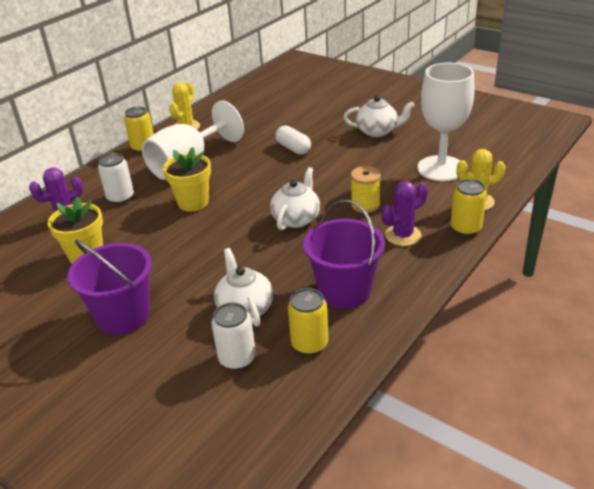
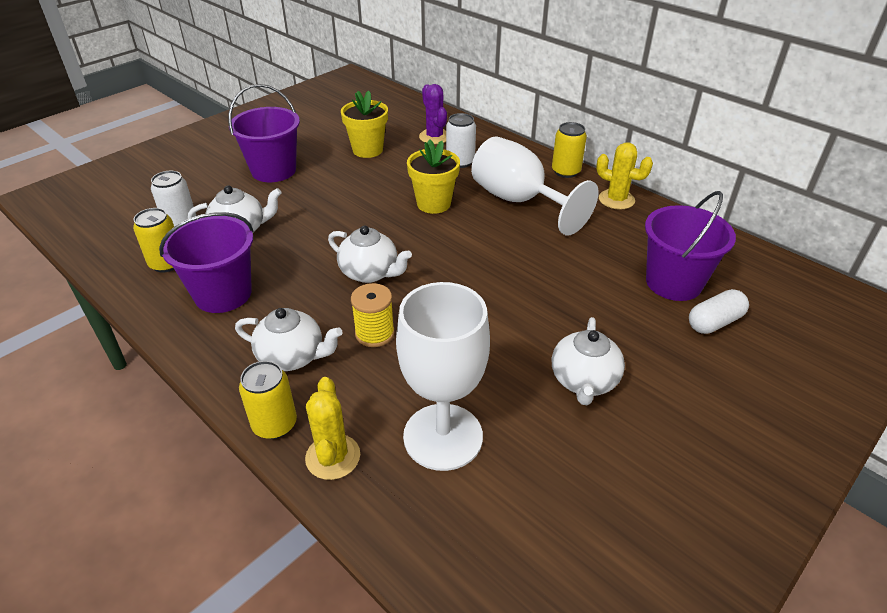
camera: 95 degrees right, 5 degrees up
white capsule [275,126,311,155] -> white capsule moved to [689,289,749,334]
purple cactus [382,181,428,246] -> white teapot [235,308,342,371]
none -> purple bucket [645,191,736,301]

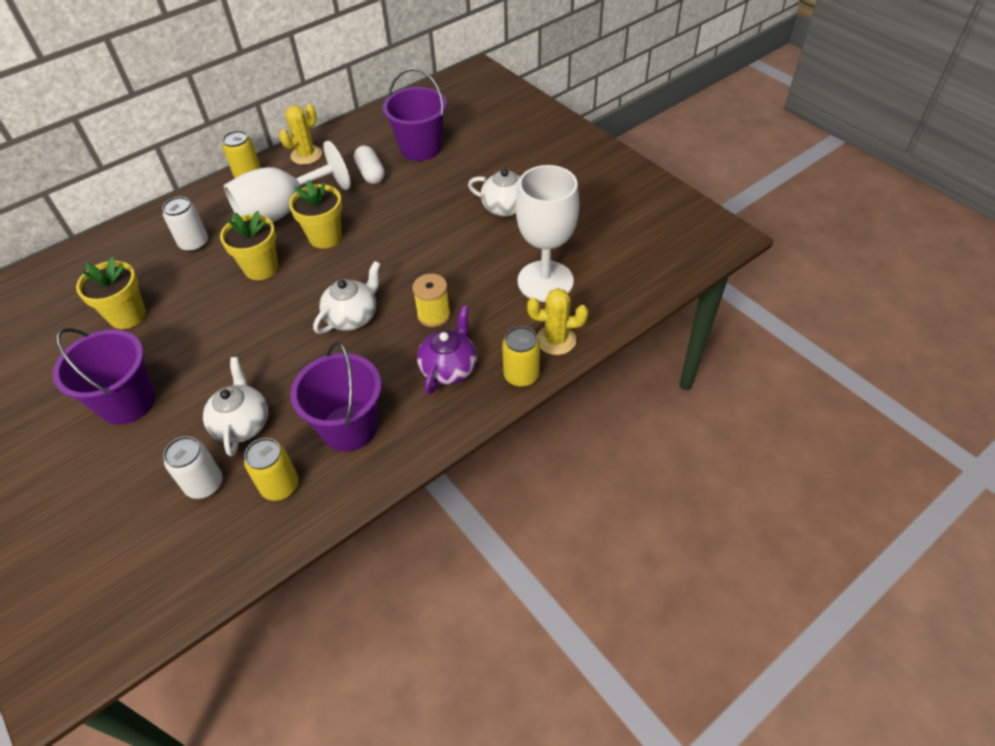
camera: 80 degrees left, 10 degrees up
white teapot [235,308,342,371] -> purple teapot [417,305,477,394]
purple cactus [419,84,447,144] -> none
white capsule [689,289,749,334] -> white capsule moved to [354,146,385,184]
none -> yellow flower pot [289,180,342,248]

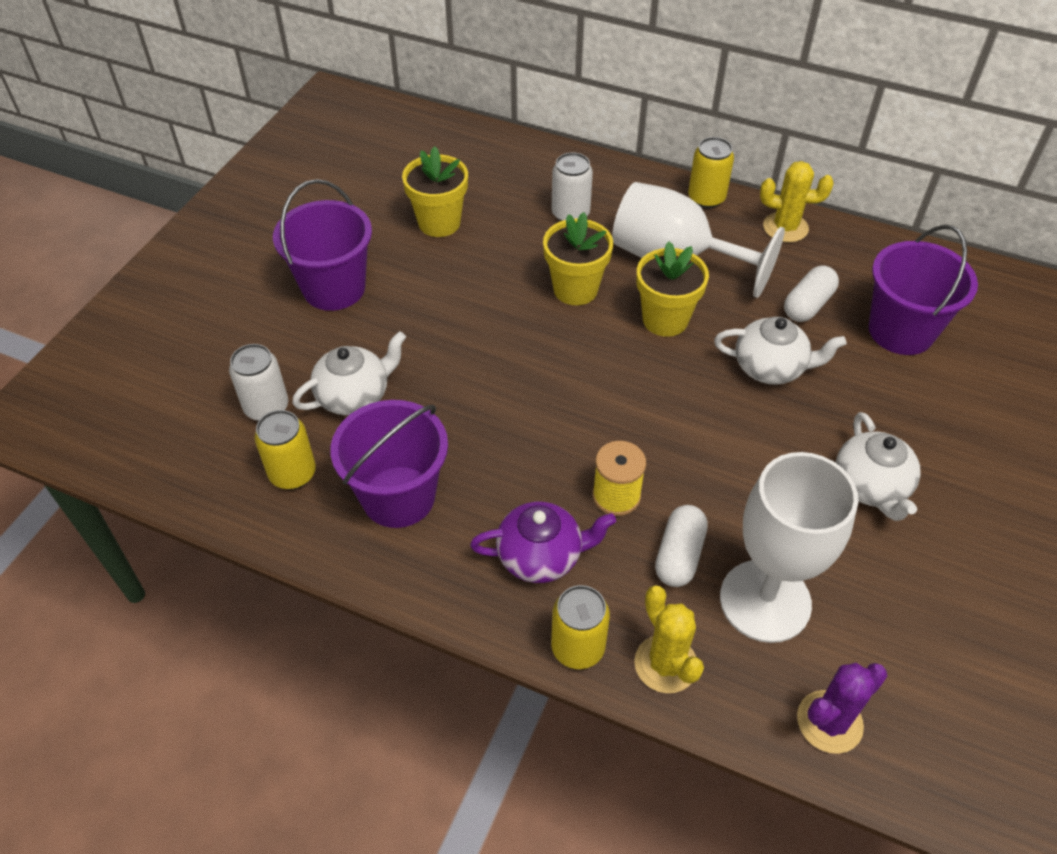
camera: 60 degrees right, 0 degrees up
white teapot [313,261,381,334] -> white teapot moved to [714,317,846,385]
none -> white capsule [655,505,708,587]
none -> purple cactus [797,663,887,754]

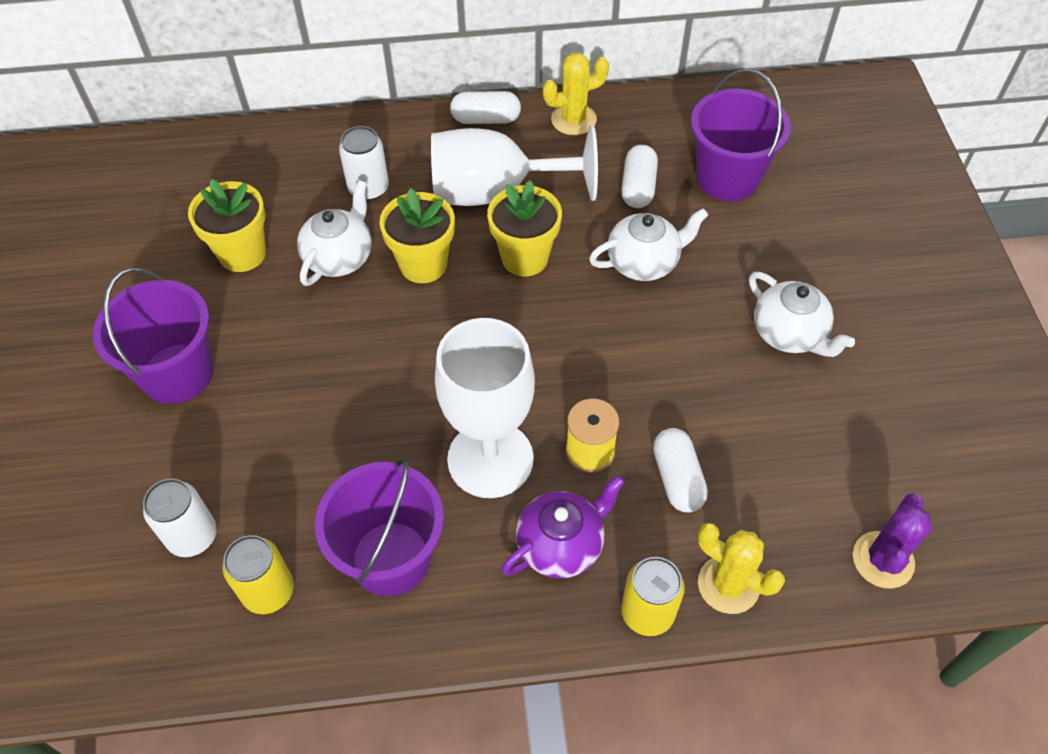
camera: 30 degrees left, 5 degrees up
white teapot [292,331,406,415] -> white teapot moved to [297,180,372,286]
yellow can [688,137,734,208] -> white capsule [450,91,521,124]
white goblet [720,452,858,643] -> white goblet moved to [435,318,535,498]

